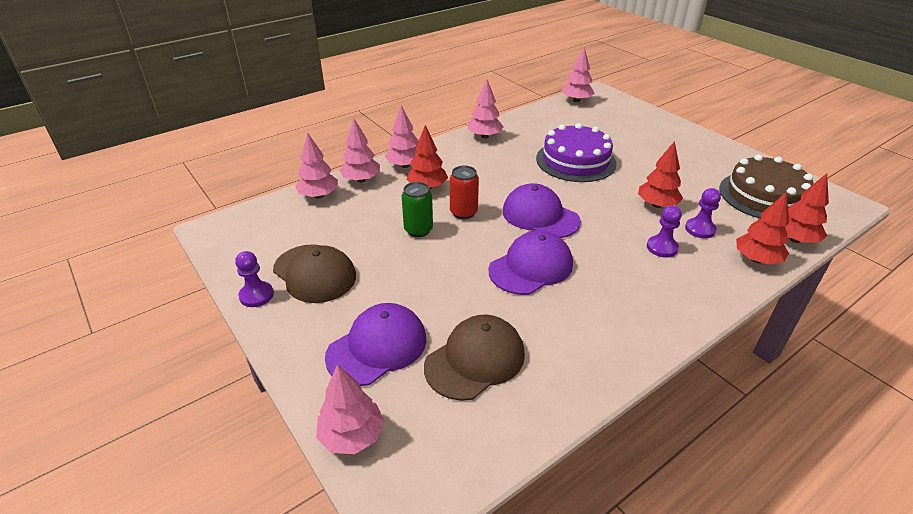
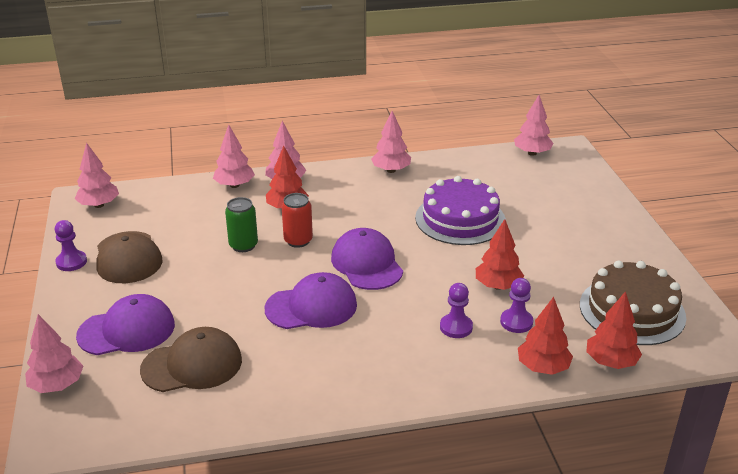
camera: 25 degrees right, 5 degrees down
pink tree [295,132,338,198] -> pink tree moved to [75,142,119,208]

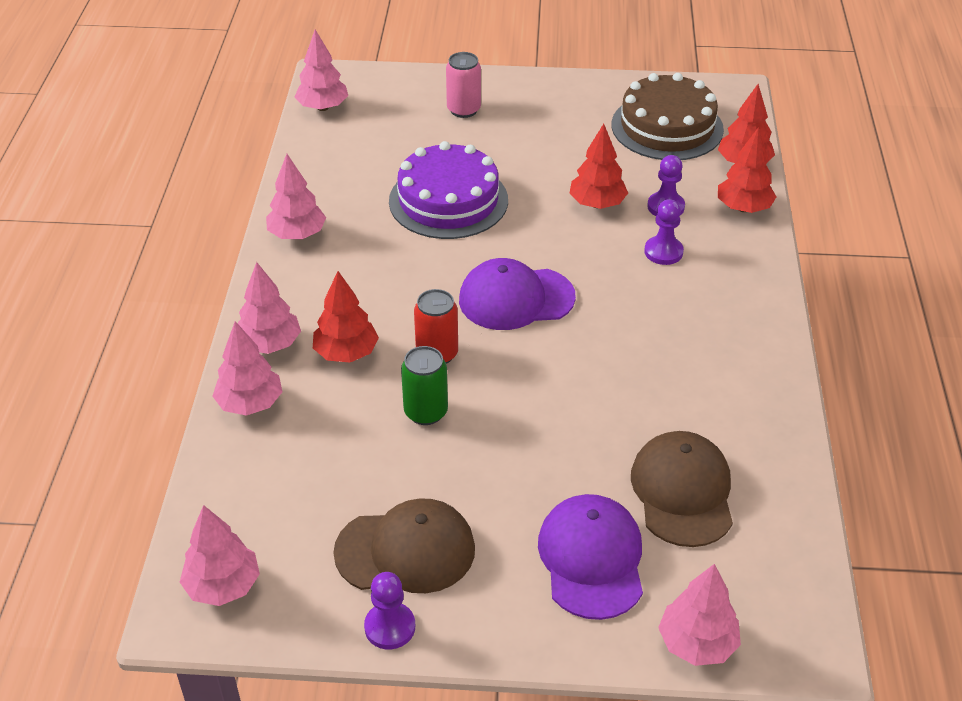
camera: 75 degrees left, 10 degrees up
purple cap [265,272,357,329] -> none
none -> pink can [446,52,481,118]

